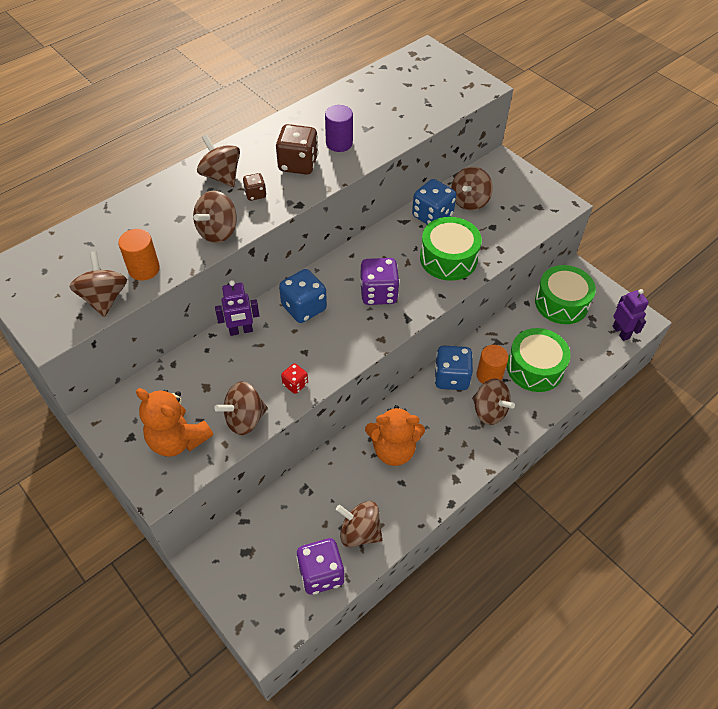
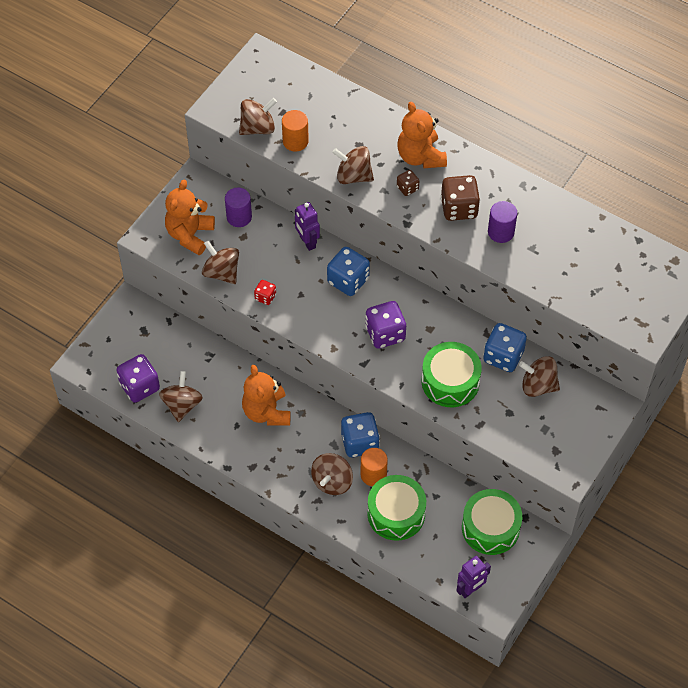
camera: 75 degrees right, 5 degrees up
brown spinning top [197,134,240,187] -> orange teddy bear [397,101,447,168]
none -> purple cylinder [225,188,252,227]

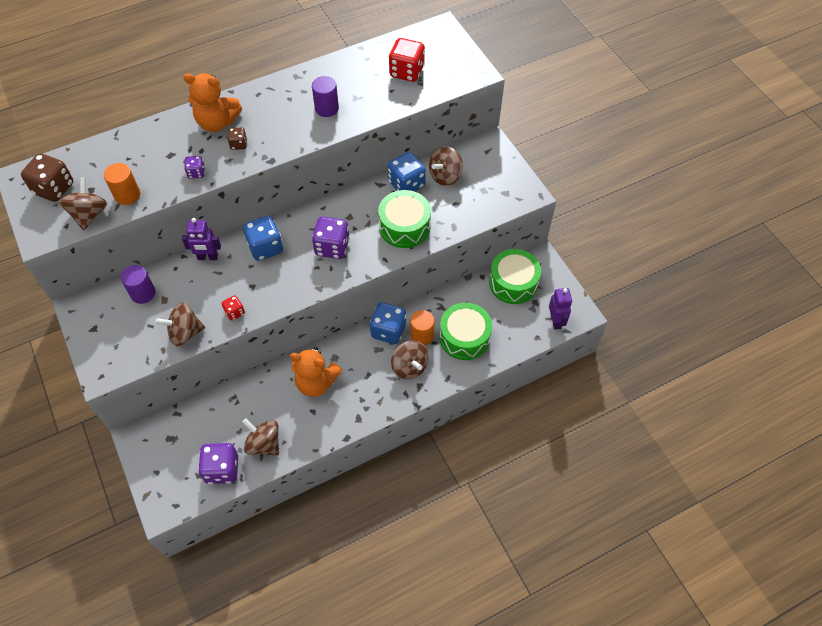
camera: 60 degrees left, 0 degrees up
orange teddy bear [165,180,215,255] -> none
brown spinning top [332,146,374,184] -> purple dice [184,156,205,179]
brown dice [441,175,480,221] -> brown dice moved to [21,153,73,202]
none -> red dice [389,38,425,82]

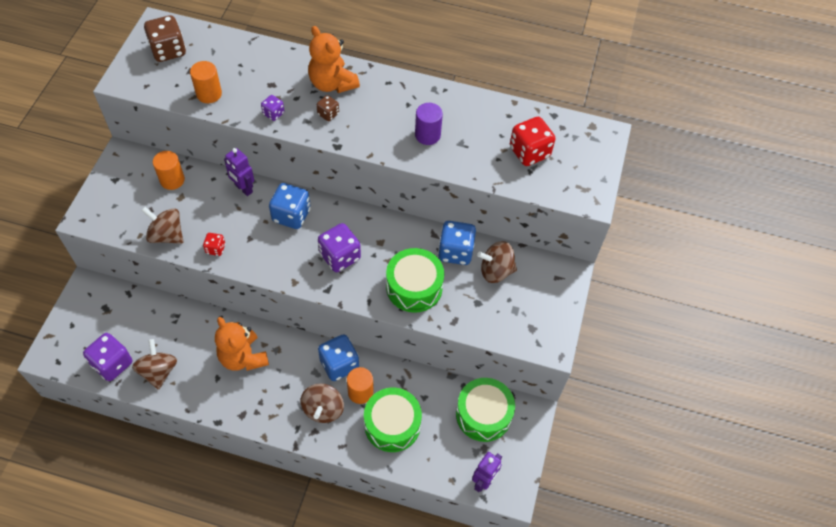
camera: 40 degrees right, 0 degrees up
brown spinning top [59,177,107,230] -> none
purple cylinder [121,265,156,304] -> orange cylinder [153,151,185,190]

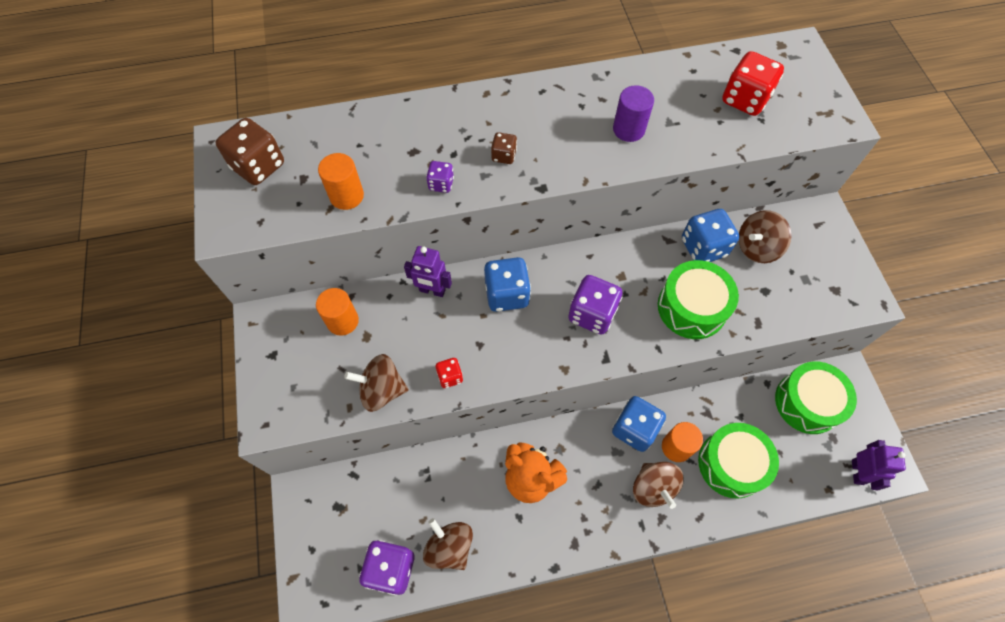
camera: 25 degrees left, 5 degrees up
orange teddy bear [308,26,360,93] -> none

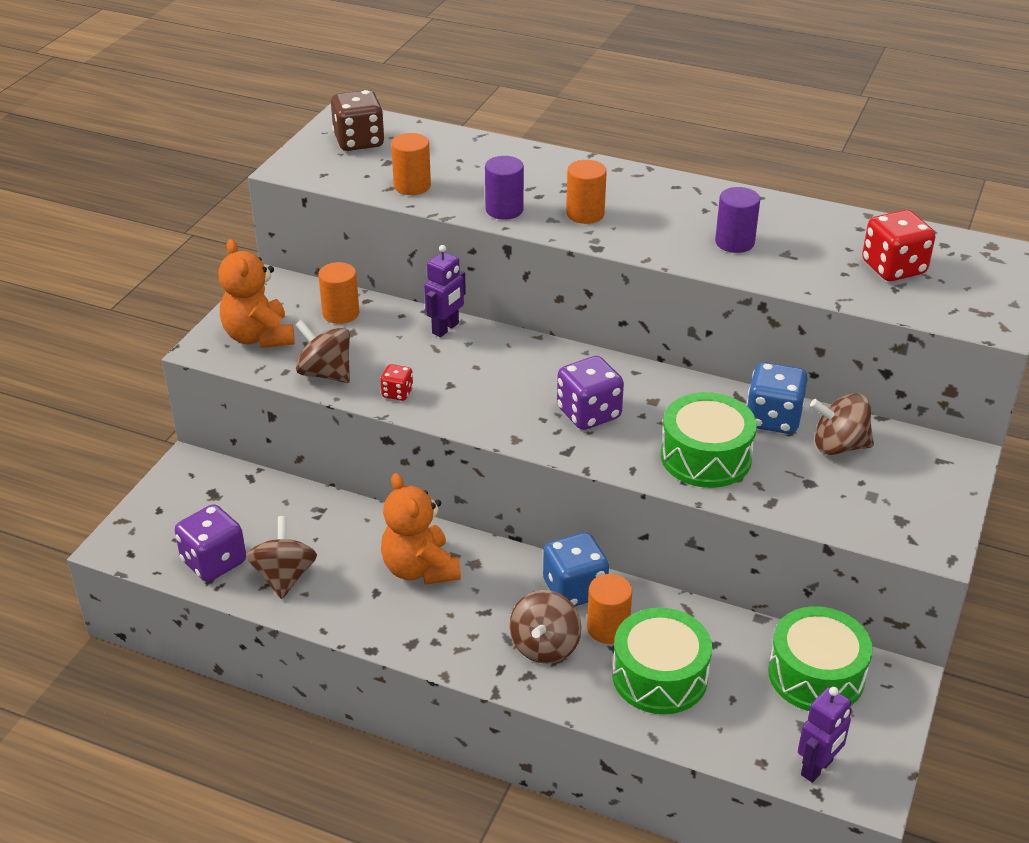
camera: 35 degrees right, 25 degrees down
purple robot [404,246,452,297] -> purple robot turned 105 degrees counterclockwise [424,245,466,337]
purple dice [426,161,454,193] -> purple cylinder [485,156,524,220]
blue dice [484,257,531,312] -> none
brown dice [491,132,517,164] -> orange cylinder [566,160,607,224]
none -> orange teddy bear [218,239,295,348]

